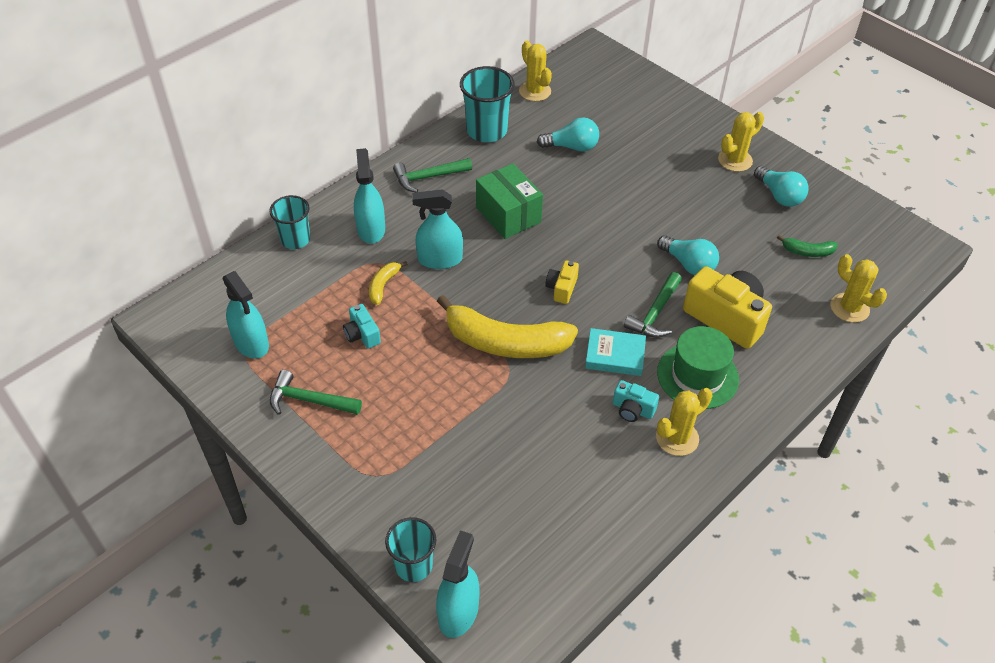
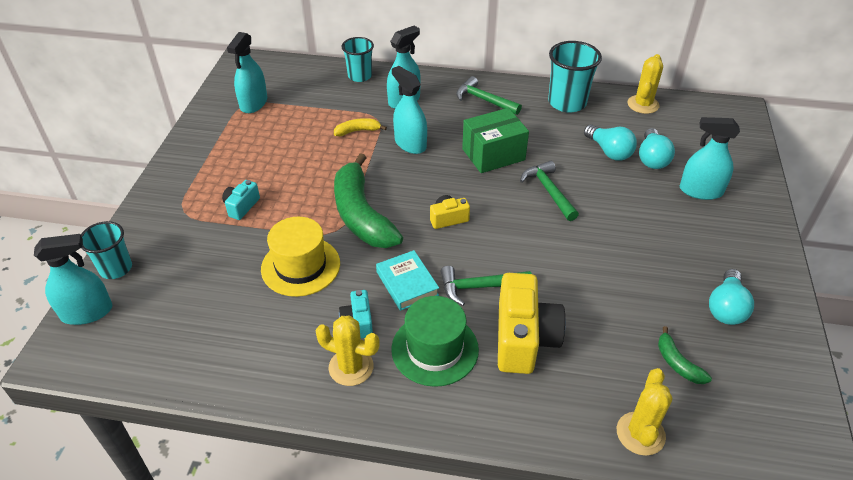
camera: 55 degrees right, 5 degrees down
green hammer [270,370,362,415] -> green hammer moved to [520,161,579,221]
turquoise camera [343,304,381,349] -> turquoise camera moved to [222,180,260,220]
yellow banana [437,295,578,358] -> green banana [334,153,403,248]
green box [476,163,543,239] -> green box turned 45 degrees clockwise [462,108,529,173]
turquoise light bulb [657,235,719,275] -> turquoise light bulb moved to [639,128,675,169]
yellow cactus [718,112,764,172] -> none
none -> yellow hat [261,217,340,297]
none -> turquoise spray bottle [680,117,740,200]

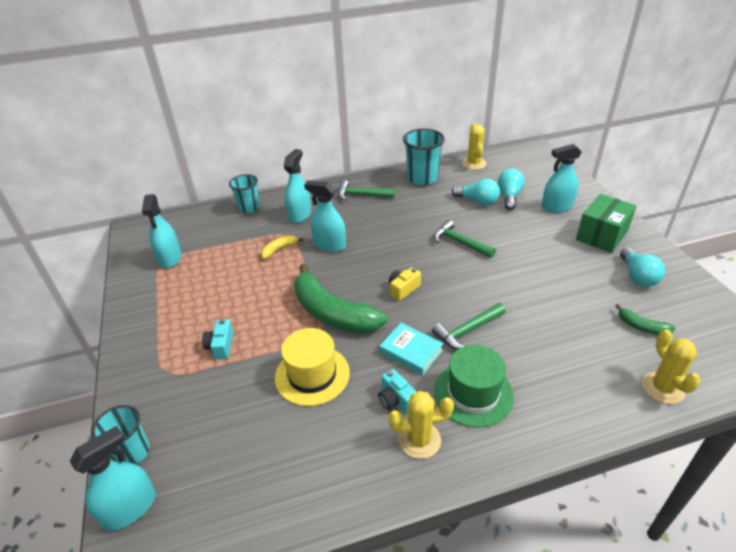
camera: 25 degrees left, 5 degrees down
green box [462,108,529,173] -> green box moved to [576,194,637,253]
yellow camera [498,273,566,374] -> none
turquoise light bulb [639,128,675,169] -> turquoise light bulb turned 150 degrees counterclockwise [498,169,525,210]

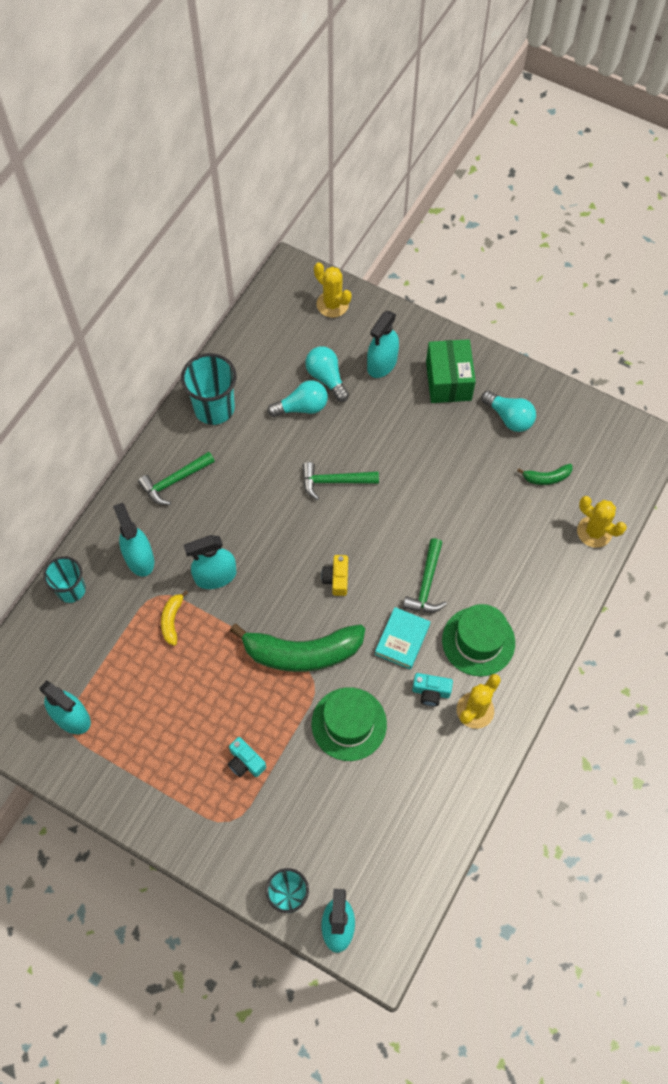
camera: 45 degrees left, 25 degrees up
yellow hat [275,328,350,406] -> green hat [311,687,387,761]
turquoise book [380,323,444,376] -> turquoise book turned 60 degrees counterclockwise [375,607,430,670]
yellow cactus [462,124,486,170] -> yellow cactus moved to [314,263,352,318]

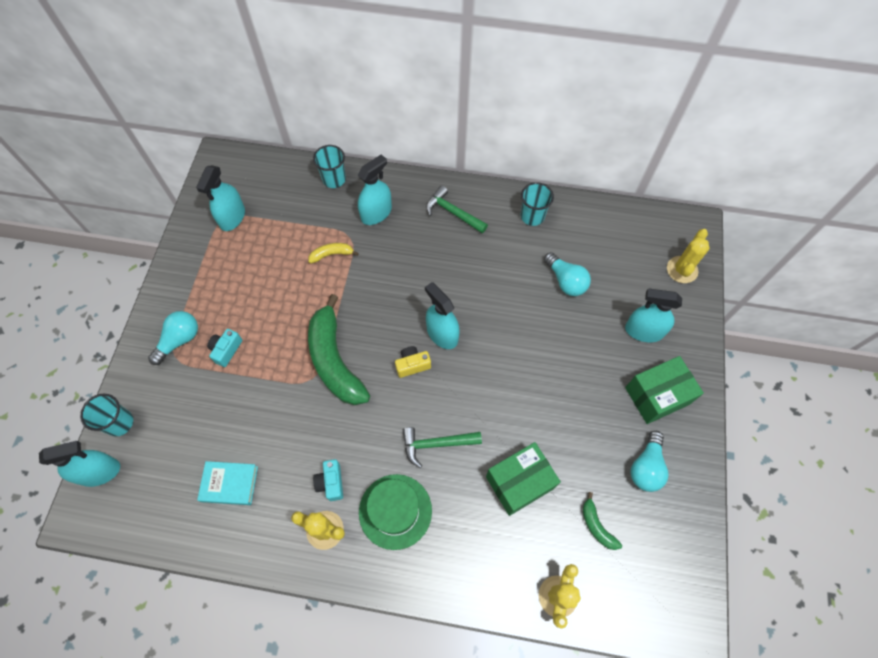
camera: 70 degrees right, 0 degrees up
turquoise cup [181,353,236,425] -> turquoise cup [521,182,554,226], size x0.66
turquoise spray bottle [184,535,237,589] -> turquoise spray bottle moved to [425,282,460,349]
green hammer [302,462,379,500] -> none
turquoise light bulb [305,346,349,402] -> turquoise light bulb moved to [148,311,198,365]
green hat [311,687,387,761] -> none
turquoise book [375,607,430,670] -> turquoise book moved to [197,461,258,505]
none -> green box [486,442,561,516]

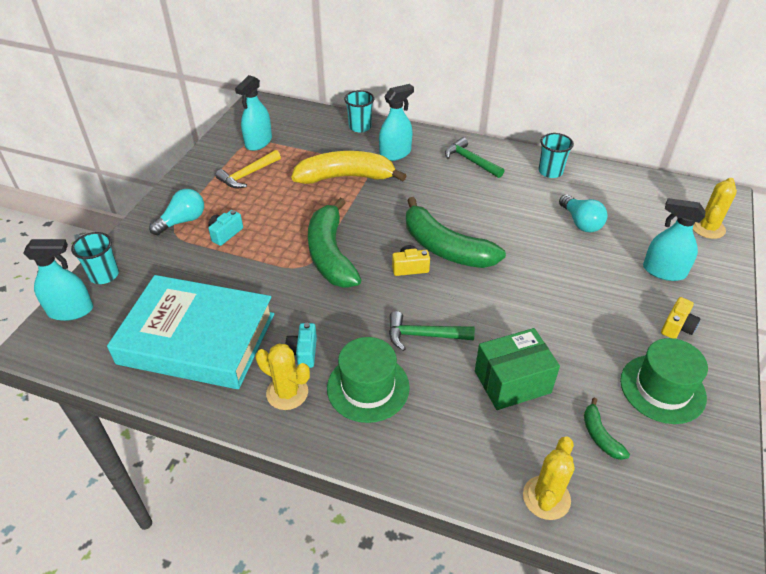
camera: 10 degrees right, 20 degrees down
turquoise book [197,461,258,505] -> turquoise book [107,275,274,389], size x2.37
yellow banana [308,243,359,264] -> yellow banana [291,151,407,184], size x2.26
turquoise spray bottle [425,282,460,349] -> green banana [406,197,506,268]
green box [625,356,704,424] -> yellow camera [661,297,701,339]
turquoise light bulb [631,431,669,492] -> green hat [620,338,708,424]
none -> yellow hammer [215,150,281,188]

